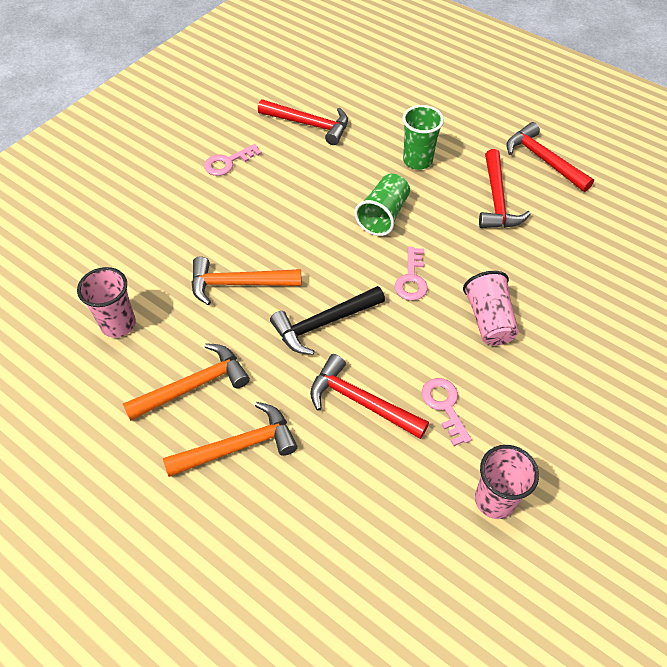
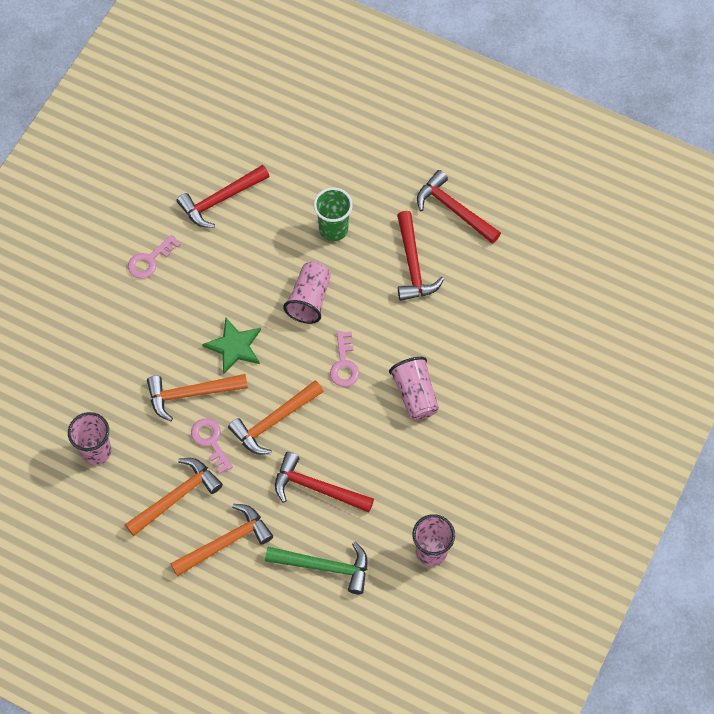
camera: 10 degrees left, 10 degrees up
red hammer [258,99,348,145] -> red hammer turned 135 degrees clockwise [177,165,269,228]
black hammer [270,286,385,355] -> orange hammer [228,380,324,455]
green cup [354,173,410,236] -> pink cup [283,262,331,324]
pink key [421,378,472,446] -> pink key moved to [191,418,233,474]
none -> green star [202,318,261,374]
none -> green hammer [265,542,367,594]

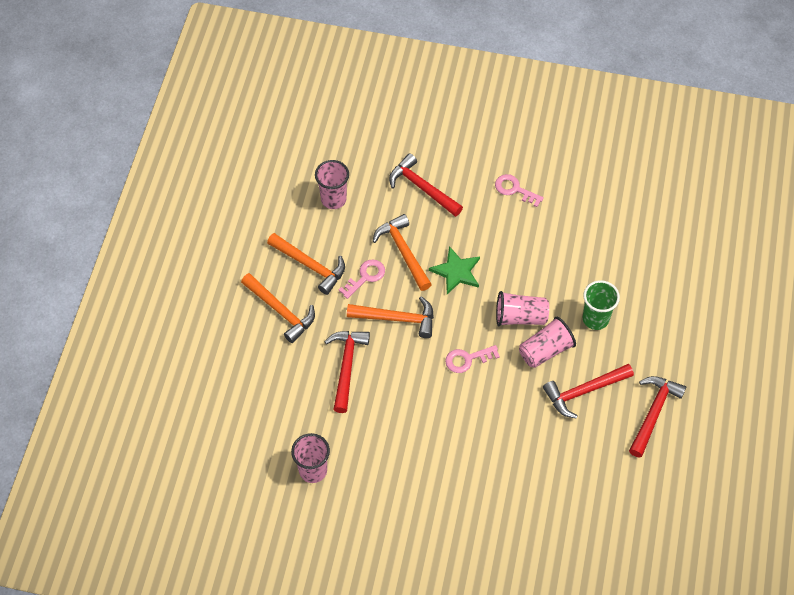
camera: 75 degrees right, 5 degrees down
red hammer [177,165,269,228] -> red hammer moved to [389,153,463,217]
orange hammer [228,380,324,455] -> orange hammer turned 150 degrees clockwise [347,296,434,338]
green hammer [265,542,367,594] -> none
pink cup [389,357,439,420] -> pink cup moved to [519,317,576,368]

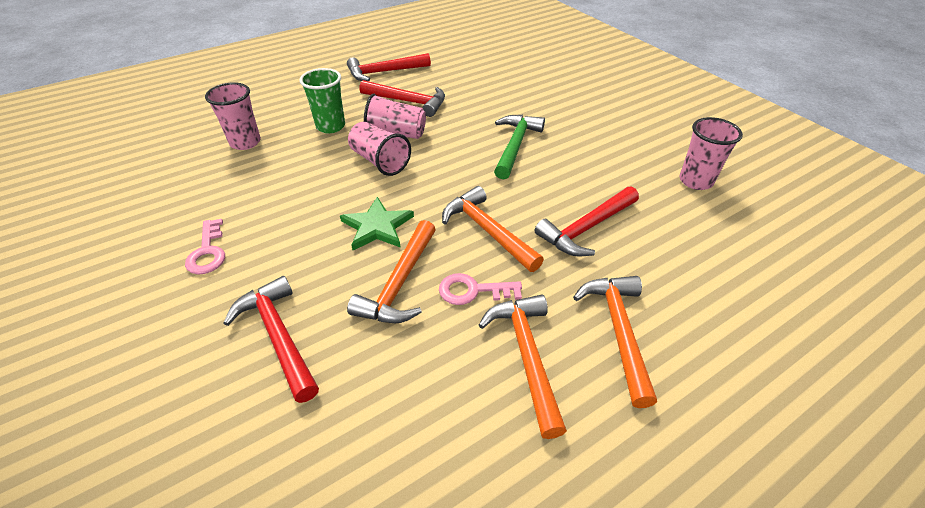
camera: 135 degrees left, 15 degrees down
pink cup [315,160,349,209] -> pink cup moved to [205,82,261,150]
red hammer [389,153,463,217] -> red hammer turned 150 degrees clockwise [223,276,319,403]
pink key [445,345,500,373] -> none
none -> green hammer [494,115,545,179]

